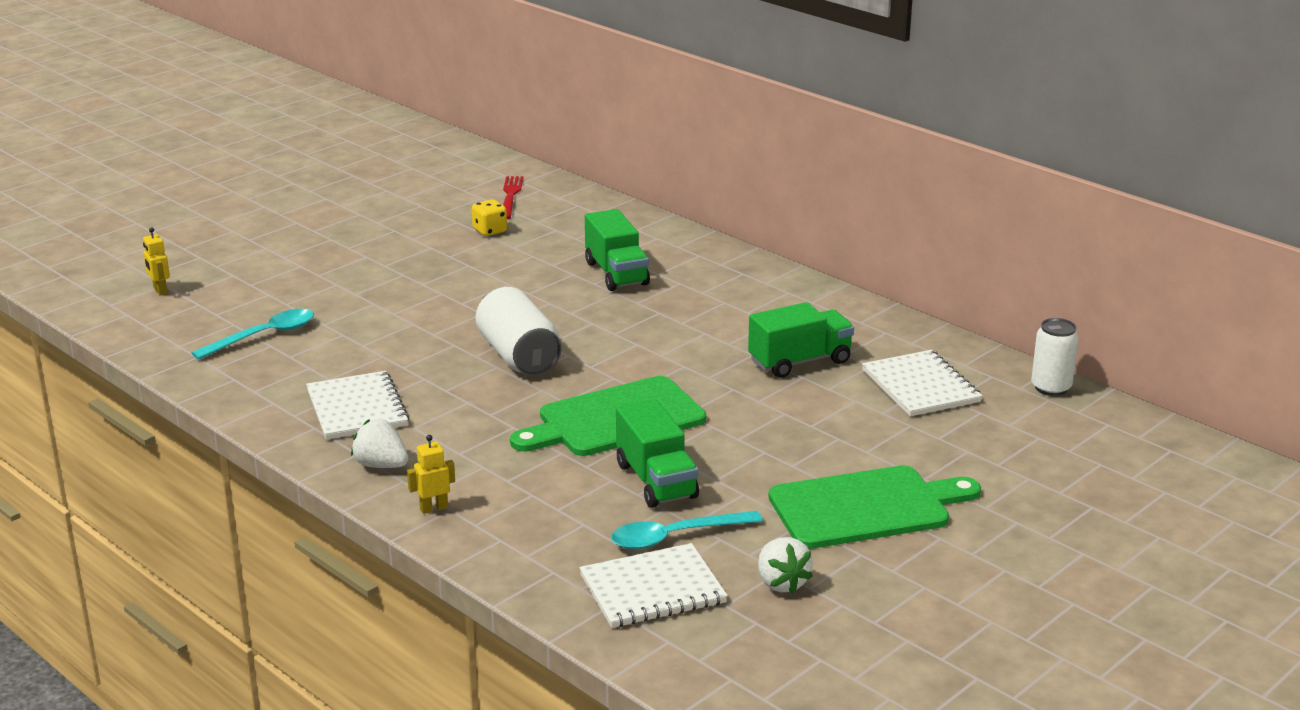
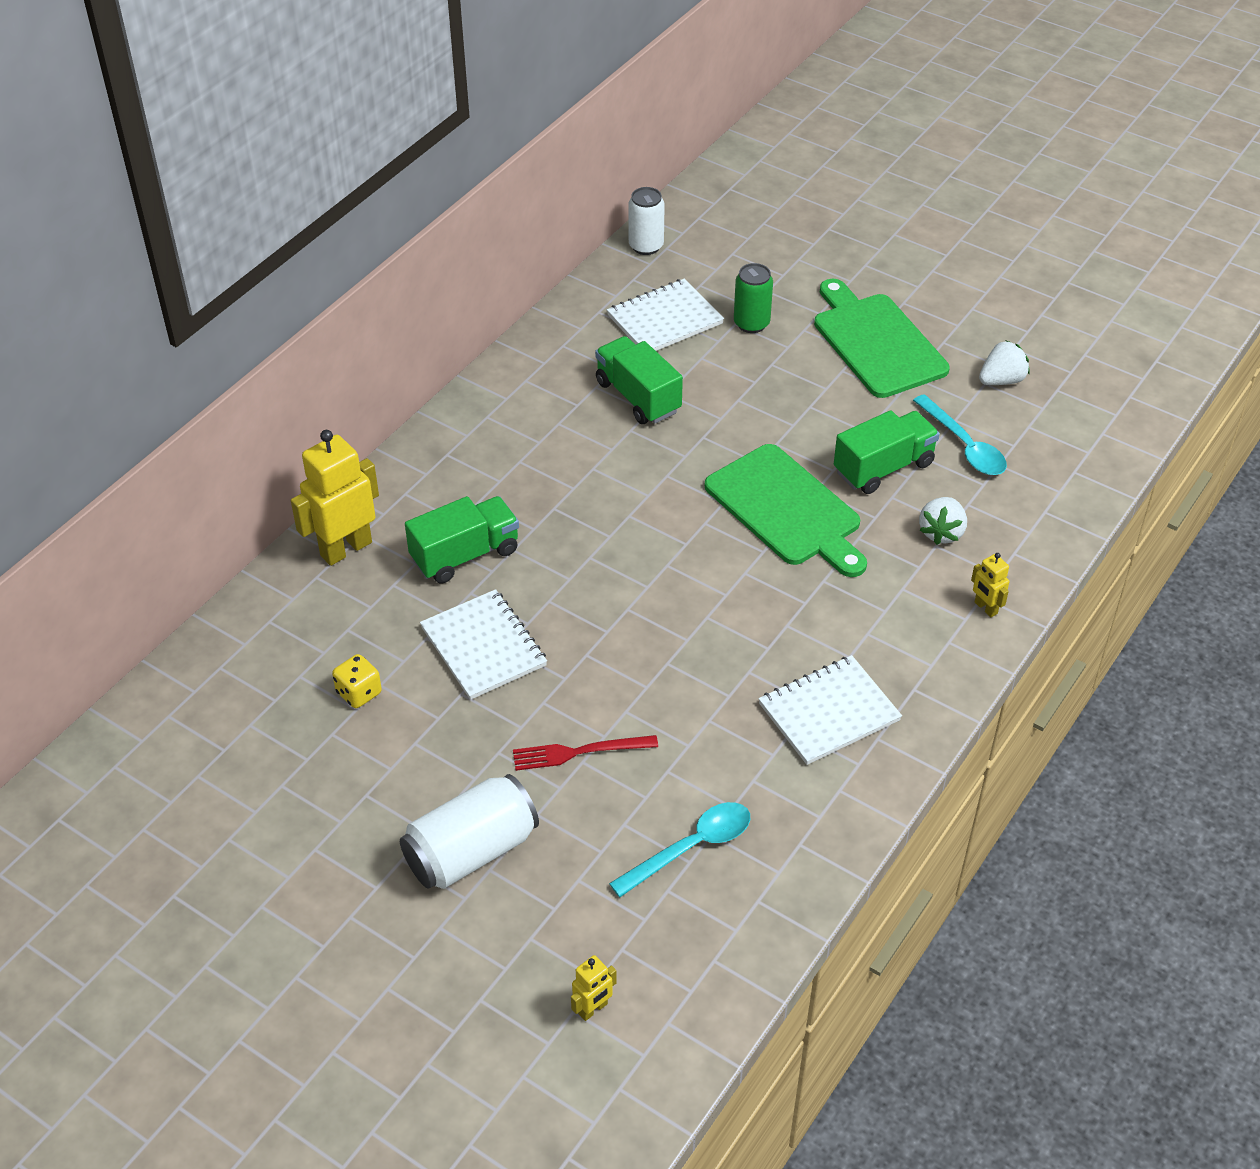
camera: 100 degrees left, 20 degrees up
turquoise spoon [192,309,314,360] -> turquoise spoon turned 105 degrees clockwise [609,802,750,897]
white strawberry [351,419,408,468] -> white strawberry moved to [919,497,967,545]
white can [475,287,561,376] -> white can moved to [400,774,539,889]
red fork [503,176,524,219] -> red fork moved to [513,735,658,771]
white notebook [579,543,728,628] -> white notebook moved to [420,589,547,700]
none -> yellow robot [291,430,379,566]
none -> green can [734,263,773,333]

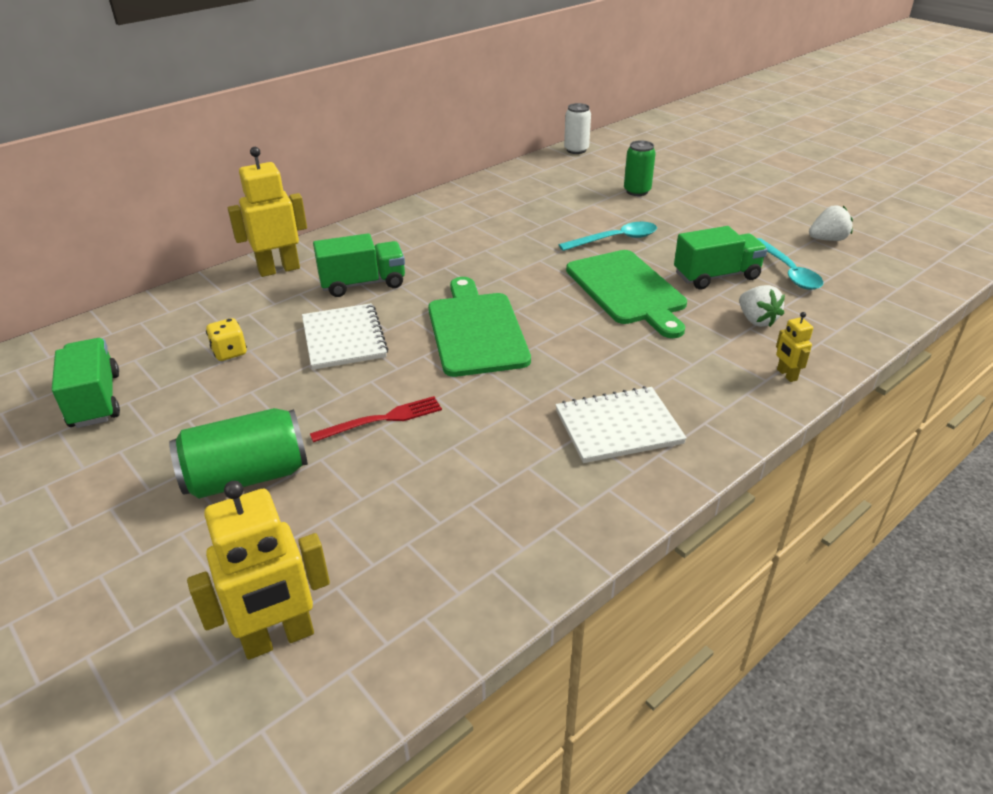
camera: 15 degrees right, 10 degrees down
white can [400,774,539,889] -> green can [169,408,308,499]
red fork [513,735,658,771] -> red fork turned 150 degrees clockwise [310,396,442,442]
yellow robot [571,955,617,1021] -> yellow robot [187,481,330,660], size x2.08
green truck [595,336,683,424] -> green truck moved to [52,338,120,428]
white notebook [607,278,724,351] -> none
turquoise spoon [609,802,750,897] -> turquoise spoon moved to [559,222,657,251]
green cutting board [814,279,950,398] -> green cutting board moved to [428,277,531,377]
white strawberry [919,497,967,545] -> white strawberry turned 60 degrees counterclockwise [739,285,785,327]

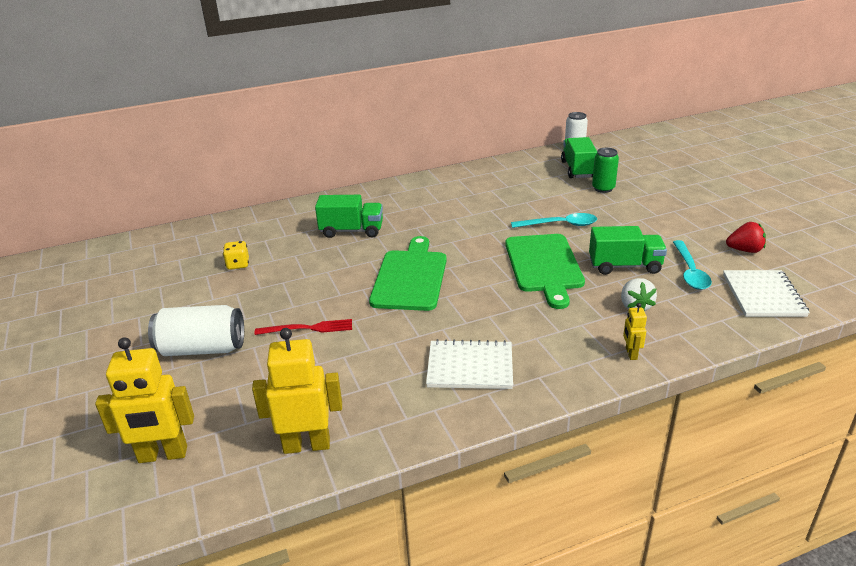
camera: 20 degrees right, 5 degrees down
green truck [52,338,120,428] -> green truck moved to [561,137,597,178]
green can [169,408,308,499] -> white can [148,305,244,356]
yellow robot [228,147,307,277] -> yellow robot moved to [252,328,342,454]
white notebook [302,303,388,370] -> white notebook moved to [723,270,810,317]
white strawberry [809,206,853,241] -> red strawberry [726,222,766,253]

